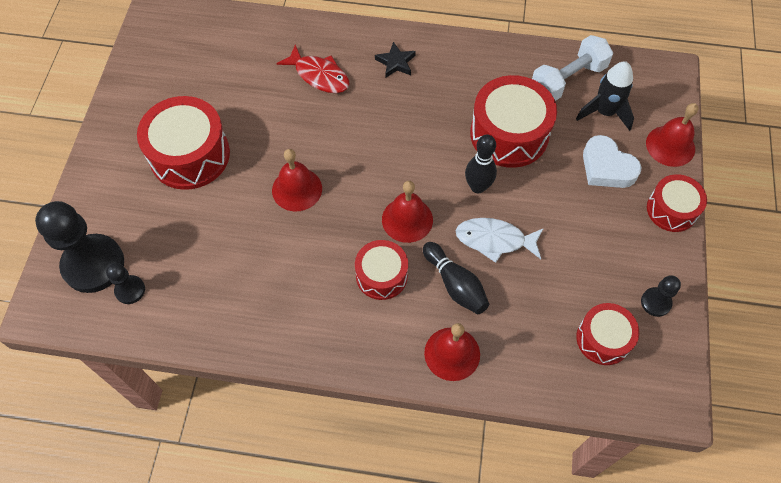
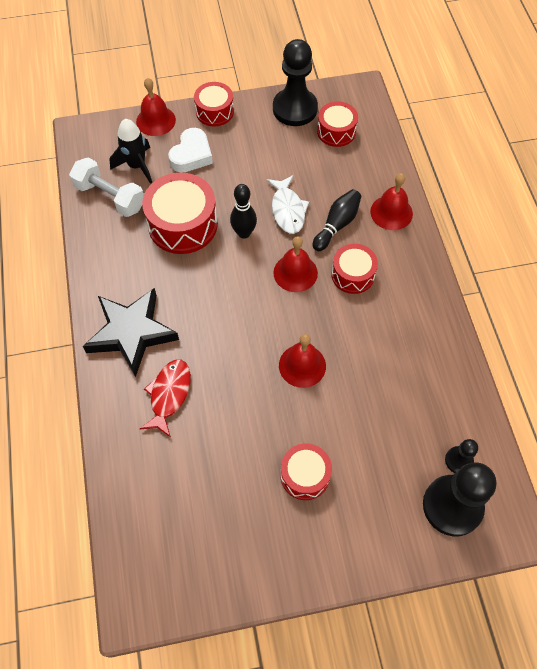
camera: 110 degrees left, 0 degrees up
red drum [137,96,230,190] -> red drum [281,443,332,500], size x0.60
black star [375,42,416,77] -> black star [83,288,179,377], size x2.23
black pawn [641,275,681,317] -> black pawn [273,39,318,126], size x2.08

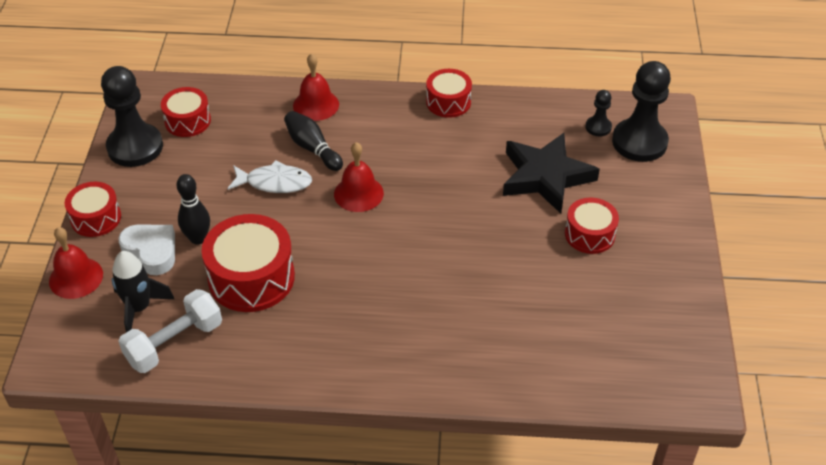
camera: 75 degrees left, 15 degrees down
black star [83,288,179,377] -> black star moved to [503,133,600,214]
red fish [140,359,191,437] -> none
black bowling pin [230,184,257,239] -> black bowling pin moved to [177,174,210,245]
red bell [279,334,326,388] -> none
red drum [331,244,378,294] -> red drum moved to [426,69,472,118]

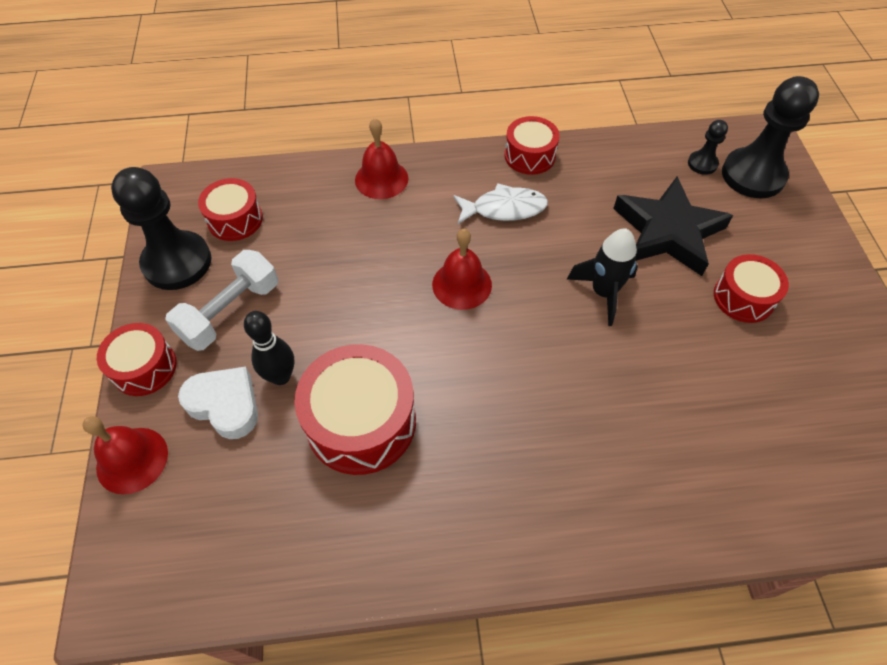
camera: 10 degrees left, 10 degrees up
black rocket [112,251,174,332] -> black rocket moved to [567,229,638,326]
white dumbbell [118,289,222,373] -> white dumbbell moved to [165,250,278,351]
white fish [227,160,312,193] -> white fish moved to [454,183,548,224]
black bowling pin [284,111,343,171] -> none

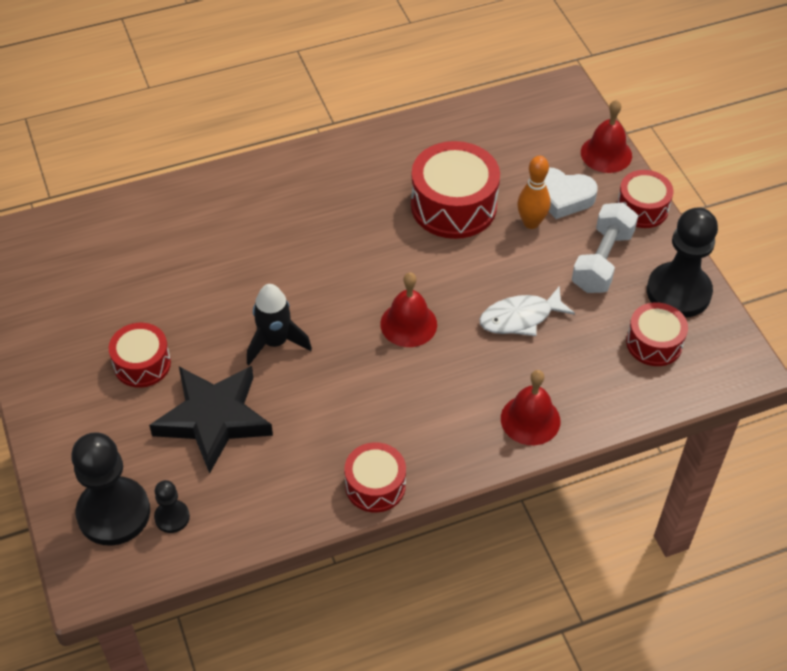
camera: 165 degrees right, 5 degrees down
black bowling pin [244,311,294,385] -> orange bowling pin [517,156,551,229]
white fish [454,183,548,224] -> white fish moved to [479,287,575,336]

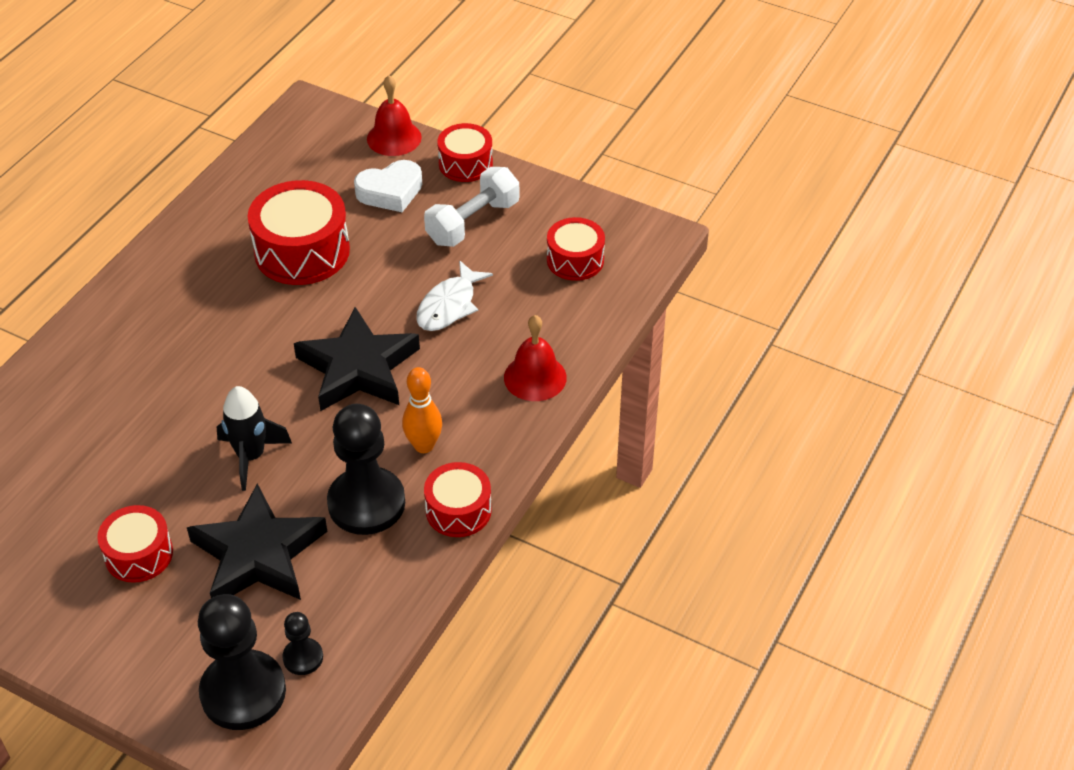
camera: 40 degrees left, 5 degrees down
red bell [380,272,437,347] -> black star [294,307,420,411]
orange bowling pin [517,156,551,229] -> orange bowling pin moved to [402,367,442,453]
white dumbbell [572,203,638,293] -> white dumbbell turned 60 degrees clockwise [424,167,519,247]
black pawn [647,207,718,318] -> black pawn moved to [327,404,405,535]

